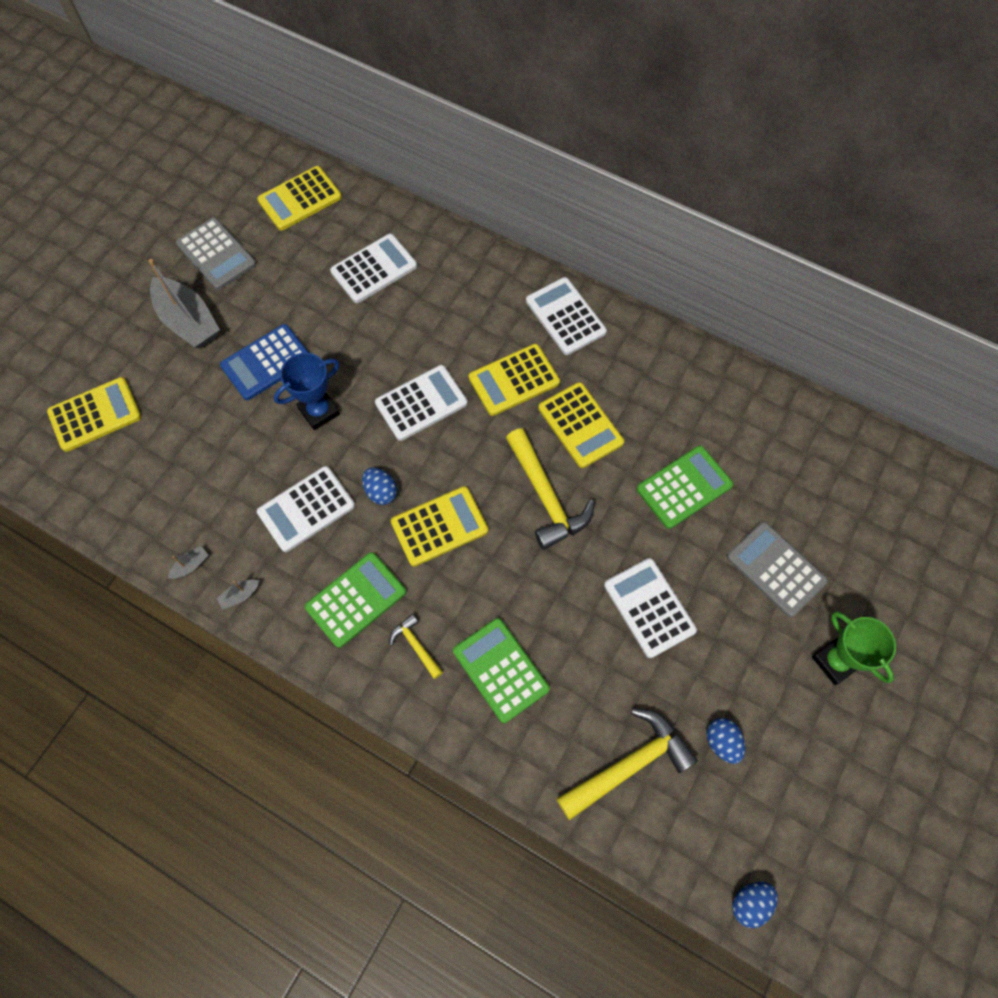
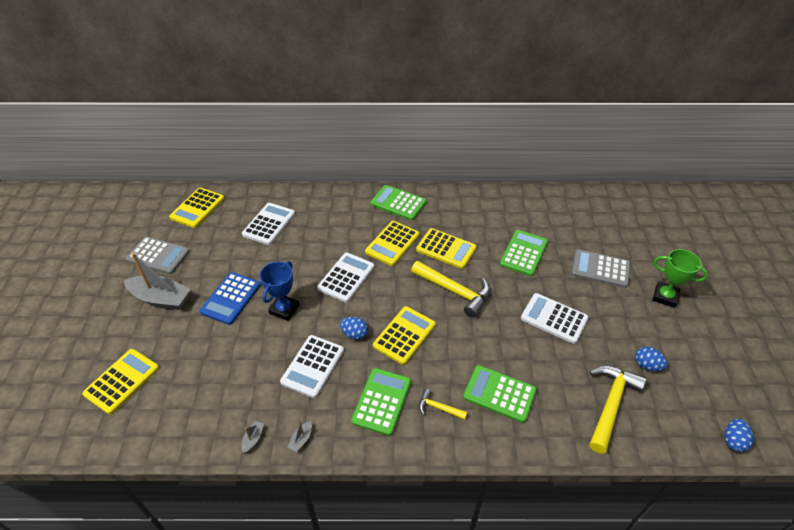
camera: 30 degrees left, 20 degrees down
white calculator [526,277,607,355] -> green calculator [370,185,426,220]

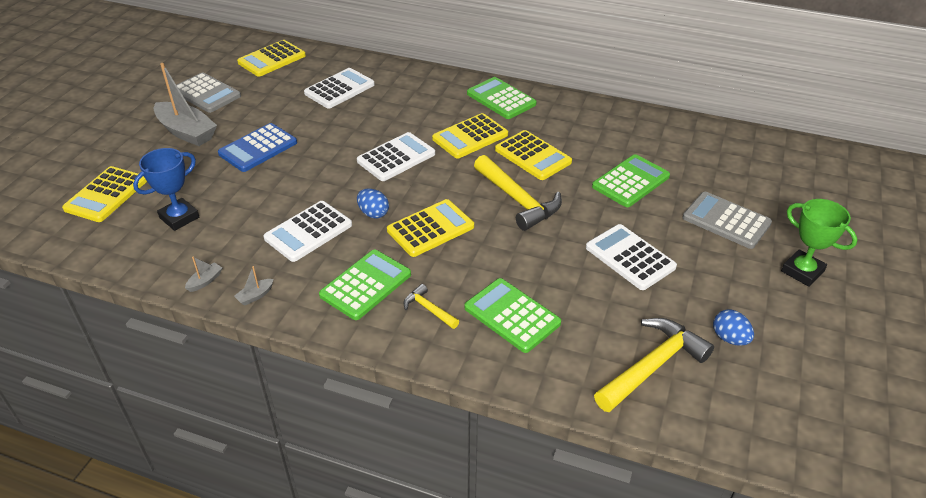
camera: 20 degrees right, 5 degrees down
yellow calculator [82,349,159,415] -> yellow calculator turned 150 degrees clockwise [62,166,147,222]
blue trophy [260,261,299,321] -> blue trophy moved to [133,148,199,231]
blue egg [724,419,754,452] -> none

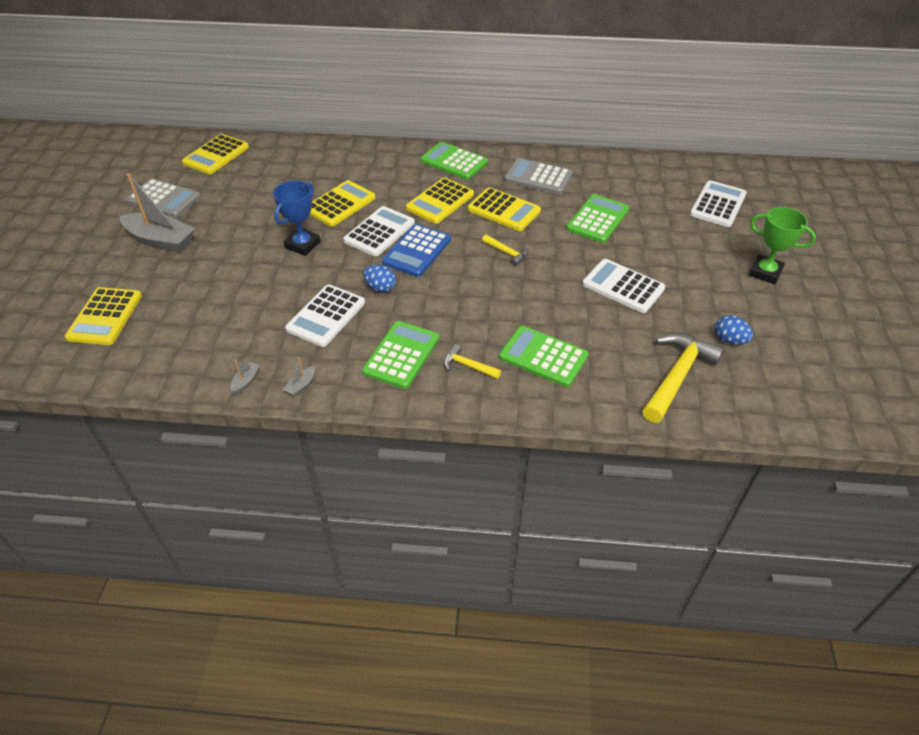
camera: 15 degrees left, 5 degrees up
blue trophy [133,148,199,231] -> blue trophy moved to [273,181,321,256]
blue calculator [218,123,297,172] -> blue calculator moved to [382,224,451,277]
white calculator [304,68,375,109] -> white calculator moved to [690,180,747,227]
yellow calculator [387,199,474,257] -> yellow calculator moved to [310,180,376,227]
yellow hammer [474,155,562,231] -> yellow hammer [482,234,528,266], size x0.50
grey calculator [682,192,772,249] -> grey calculator moved to [504,158,573,194]

